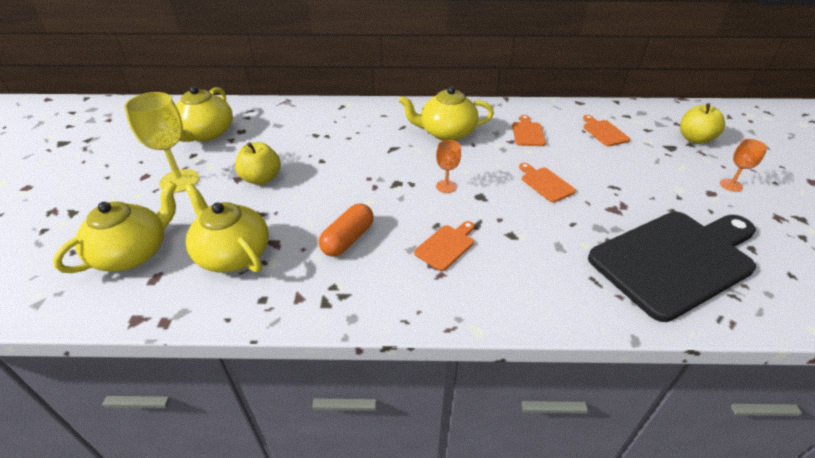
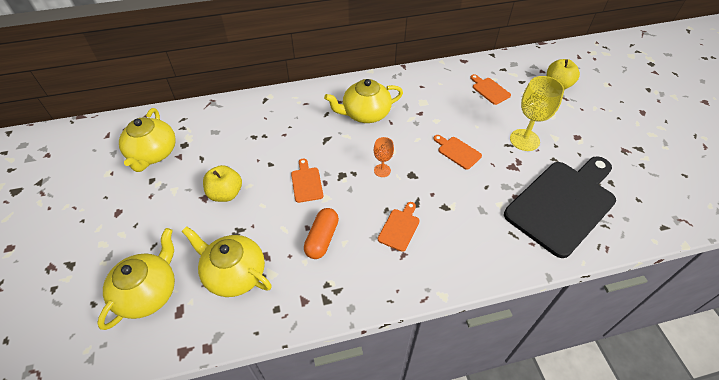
camera: 15 degrees left, 10 degrees up
yellow goblet [124,92,199,193] -> yellow goblet moved to [510,76,564,151]
orange cutting board [512,115,546,146] -> orange cutting board moved to [291,159,323,203]
orange goblet [720,139,767,192] -> none

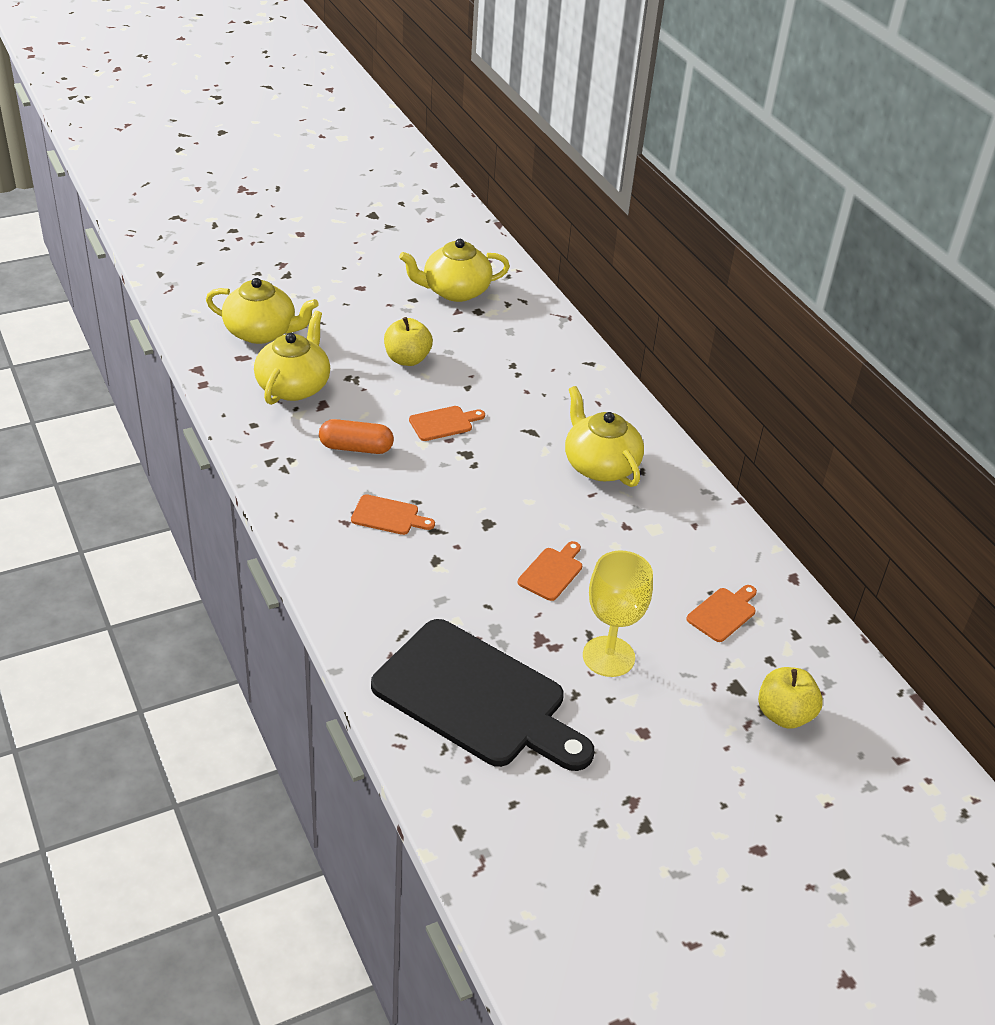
camera: 75 degrees right, 10 degrees down
orange goblet [374,137,394,177] -> none

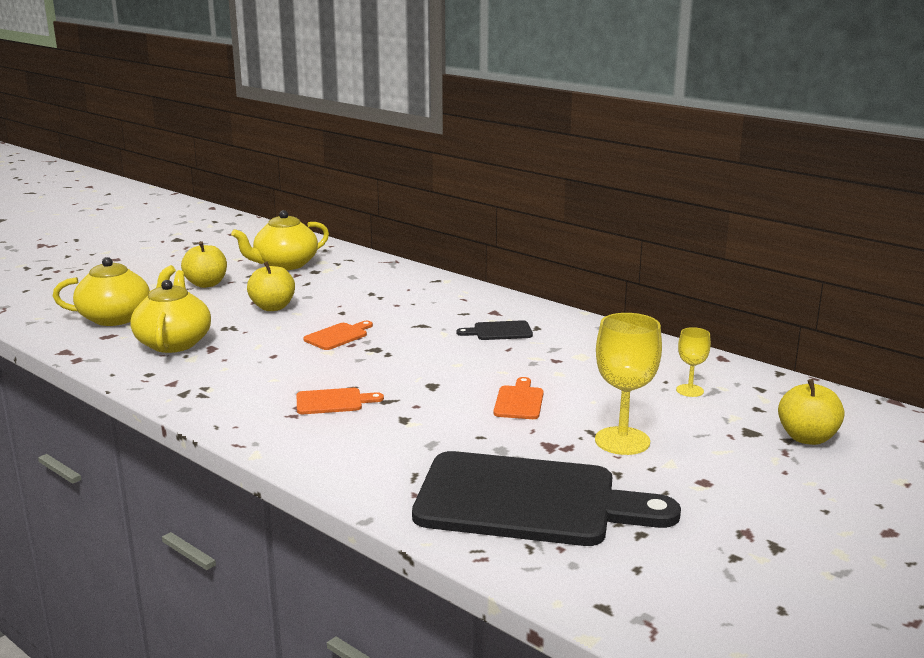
camera: 20 degrees left, 20 degrees down
orange capsule [319,419,394,454] -> none
yellow teapot [565,386,644,487] -> black cutting board [456,320,533,340]
orange cutting board [686,585,757,642] -> yellow goblet [676,327,711,397]
none -> yellow apple [181,241,227,288]

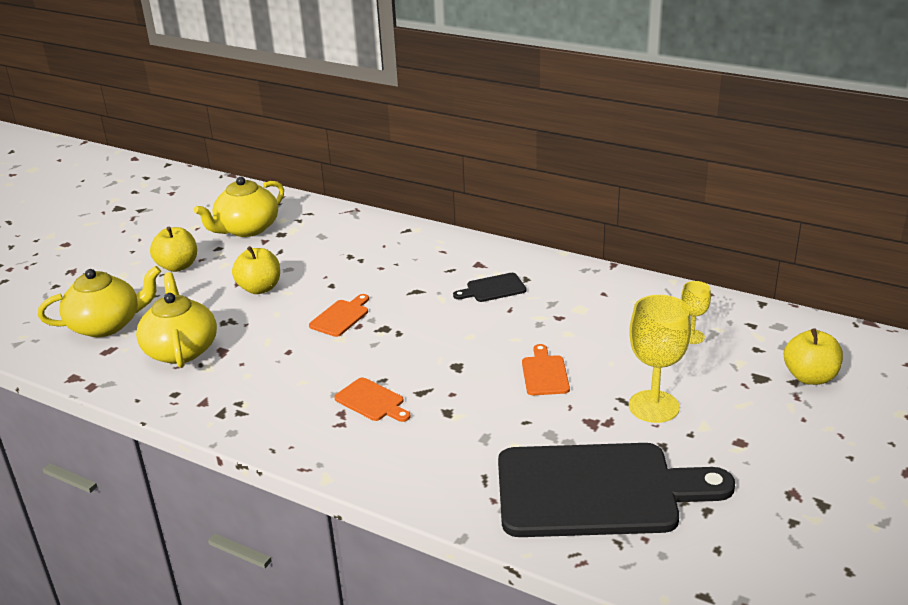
camera: 10 degrees left, 10 degrees up
orange cutting board [297,388,384,414] -> orange cutting board turned 60 degrees clockwise [334,378,411,422]

